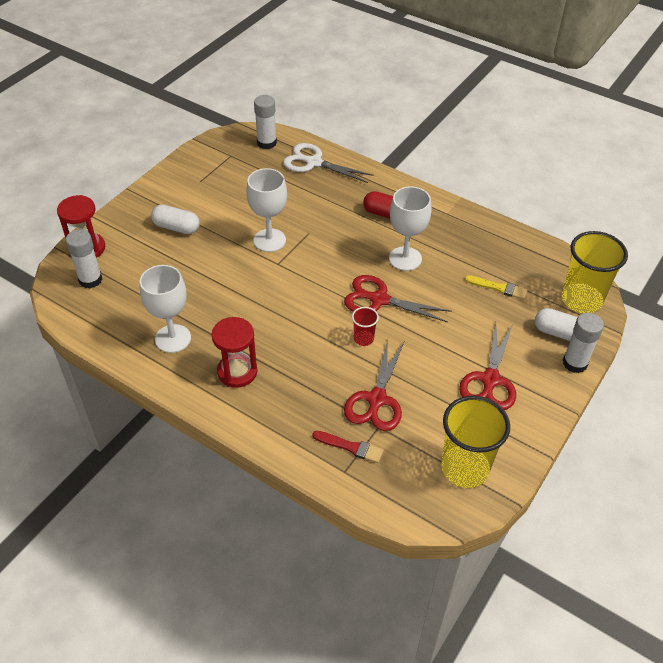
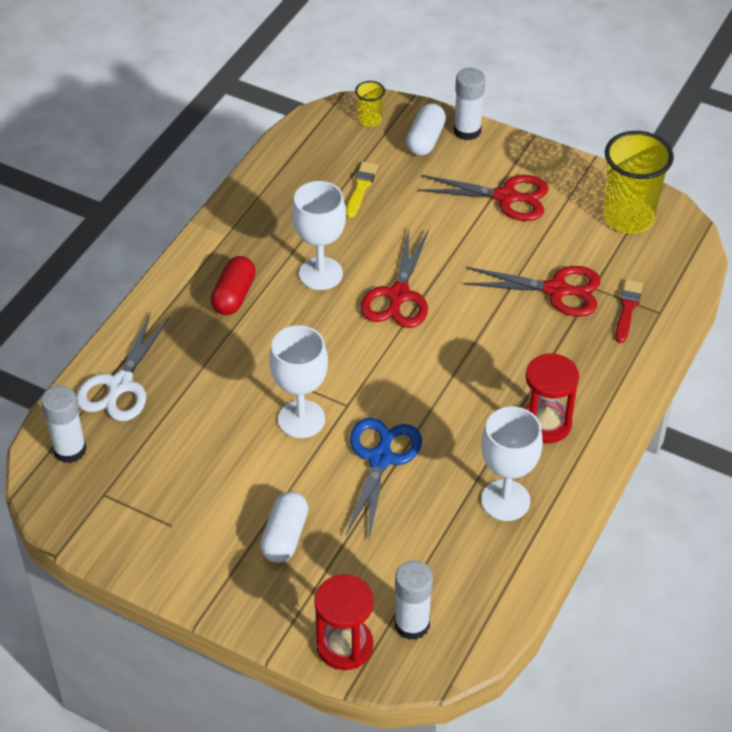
camera: 95 degrees left, 0 degrees up
red cup [352,307,379,346] -> none
yellow cup [562,231,628,313] -> yellow cup [355,81,385,127], size x0.47
none -> blue scissors [345,418,422,538]

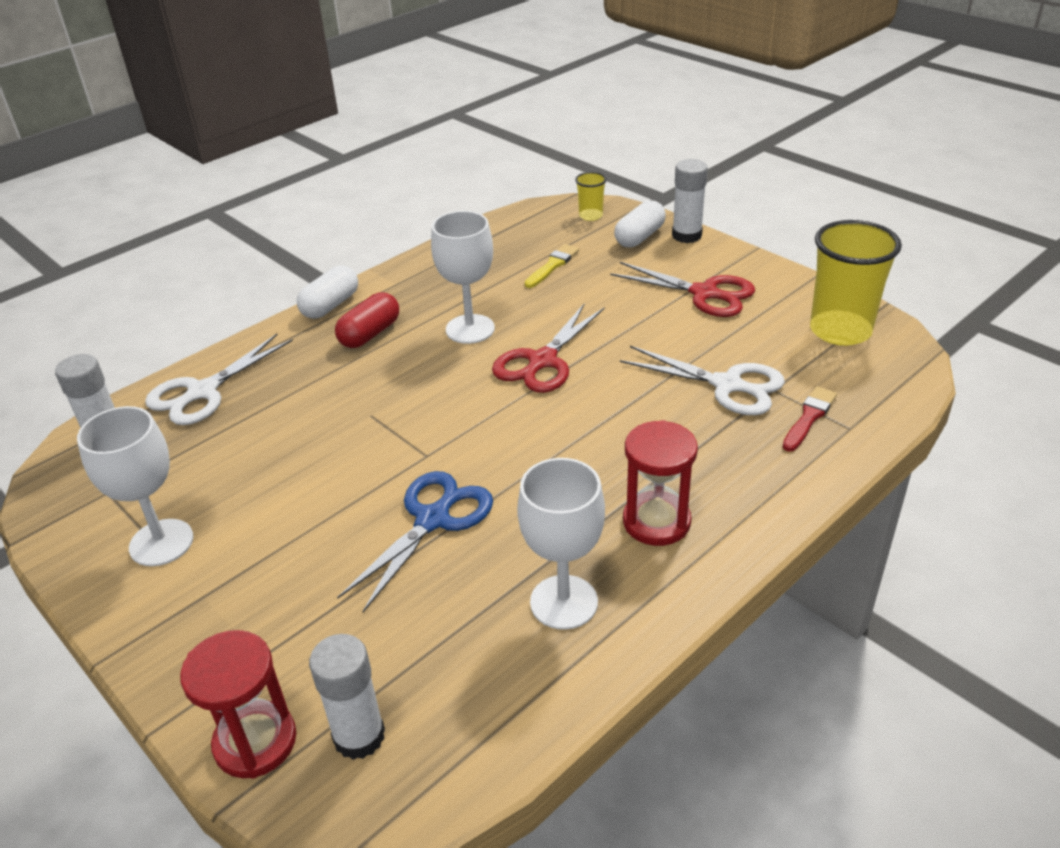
camera: 20 degrees right, 10 degrees down
white capsule [260,491,308,563] -> white capsule moved to [297,265,358,319]
white goblet [269,325,328,438] -> white goblet moved to [77,406,194,566]
red scissors [463,266,601,317] -> white scissors [620,346,785,415]

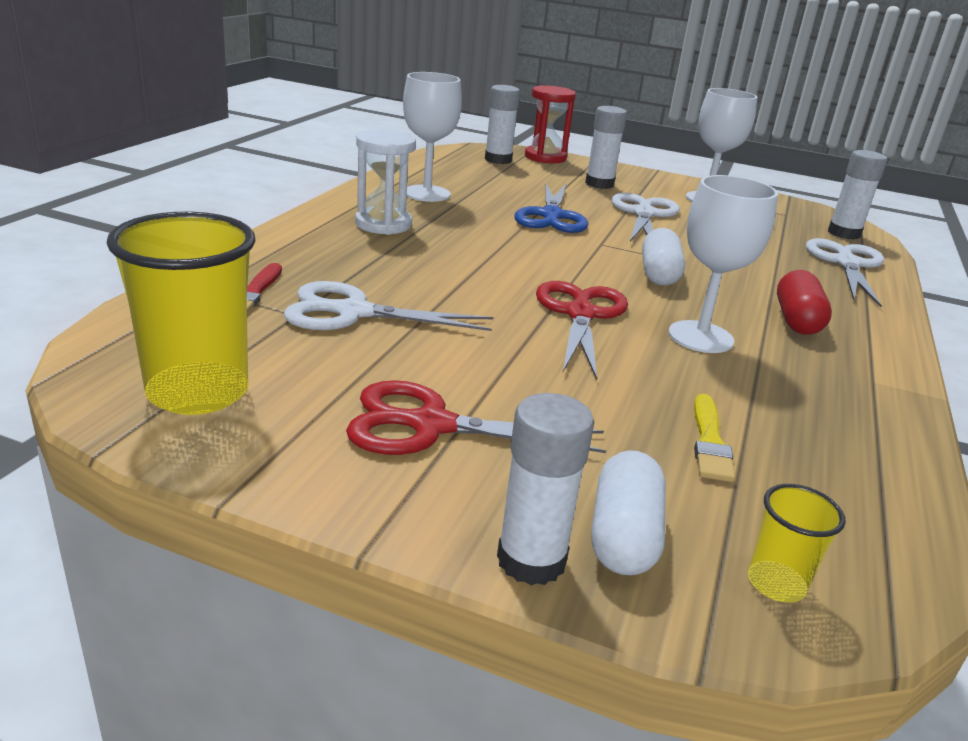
camera: 150 degrees right, 10 degrees down
white capsule [297,265,358,319] -> white capsule moved to [642,228,685,285]
red hourglass [623,420,698,546] -> white hourglass [355,129,416,235]
none -> white glue stick [585,106,627,189]
none -> white scissors [611,193,680,241]

